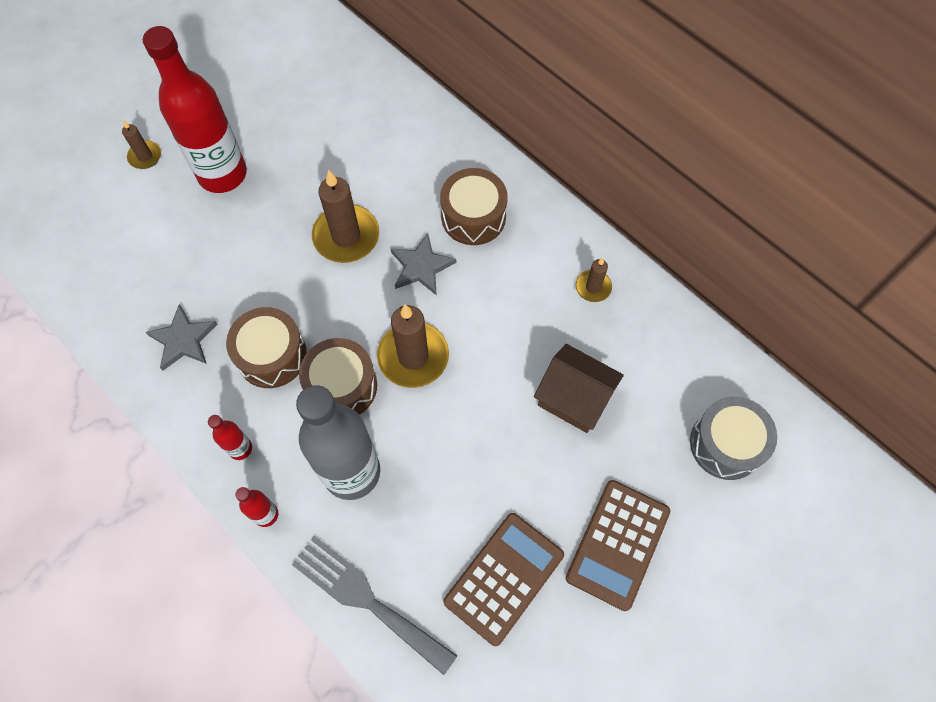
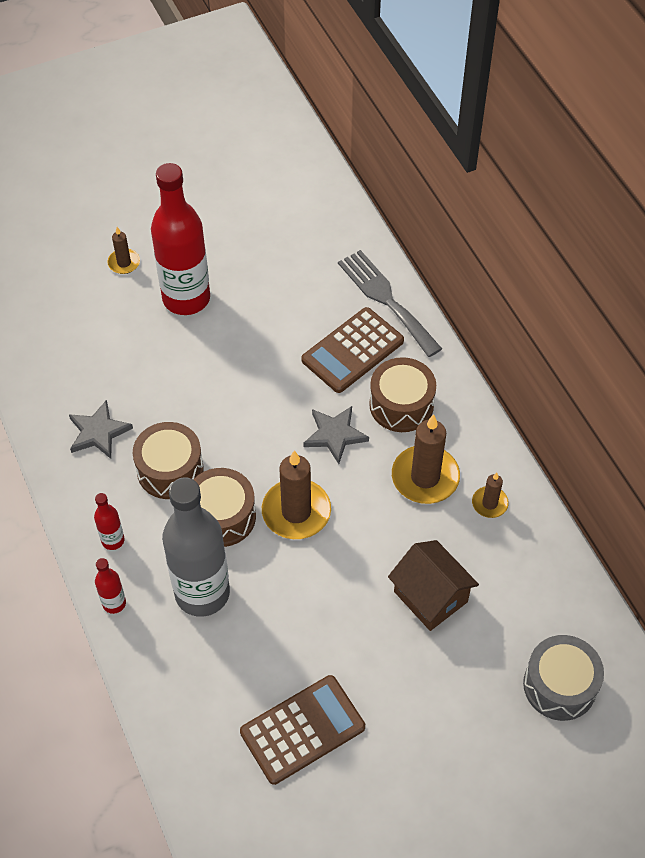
camera: 20 degrees right, 10 degrees down
grey fork [292,536,458,675] -> grey fork moved to [338,250,442,357]
brown candle [312,170,379,263] -> brown candle moved to [392,414,460,504]
brown calculator [566,480,670,611] -> brown calculator moved to [301,307,404,393]

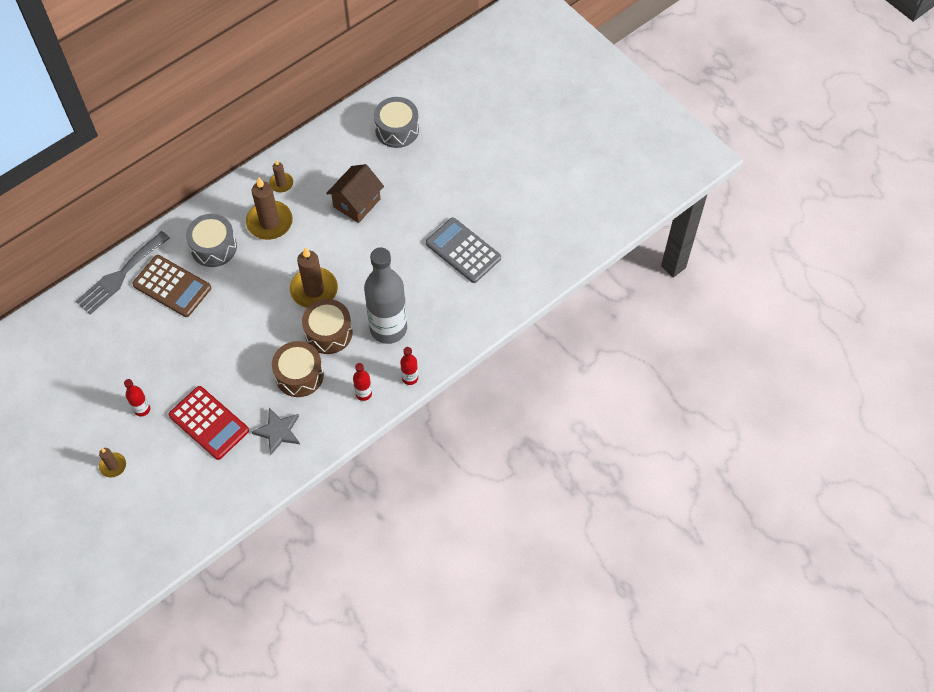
camera: 105 degrees left, 5 degrees up
red bottle [151,163,210,315] -> red bottle [124,379,150,417], size x0.43
brown calculator [240,675,365,785] -> grey calculator [426,218,501,283]
grey star [303,406,369,464] -> none
brown drum [369,357,436,432] -> grey drum [186,214,237,267]
none -> red calculator [169,386,249,460]

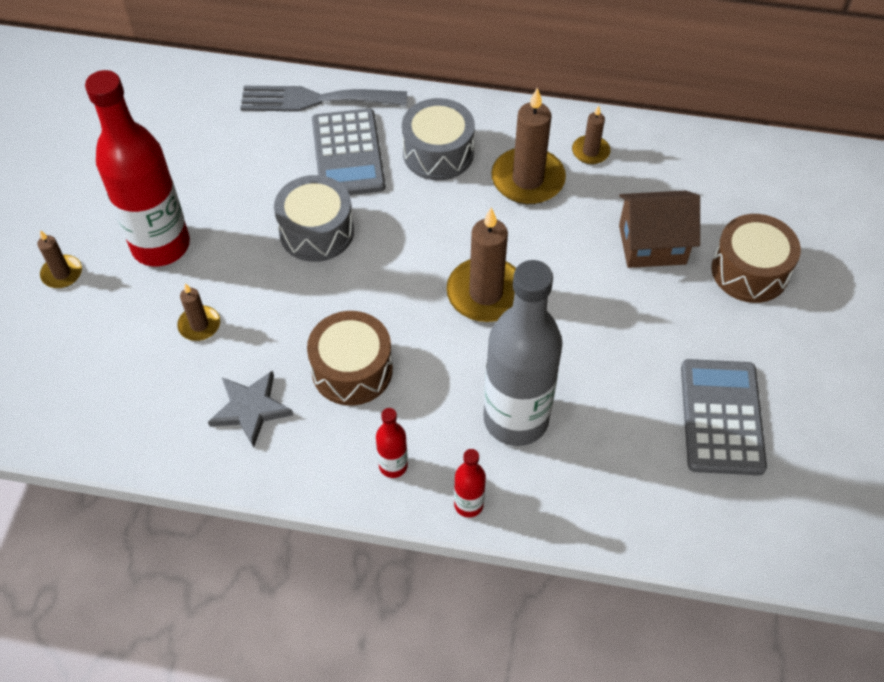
camera: 50 degrees right, 5 degrees down
red bottle [124,379,150,417] -> red bottle [85,70,190,266], size x2.33
brown calculator [132,255,211,317] -> grey calculator [312,109,385,195]
red calculator [169,386,249,460] -> brown candle [177,283,220,341]
brown drum [302,299,353,354] -> brown drum moved to [711,214,801,303]
grey drum [374,97,419,148] -> grey drum moved to [274,175,354,262]

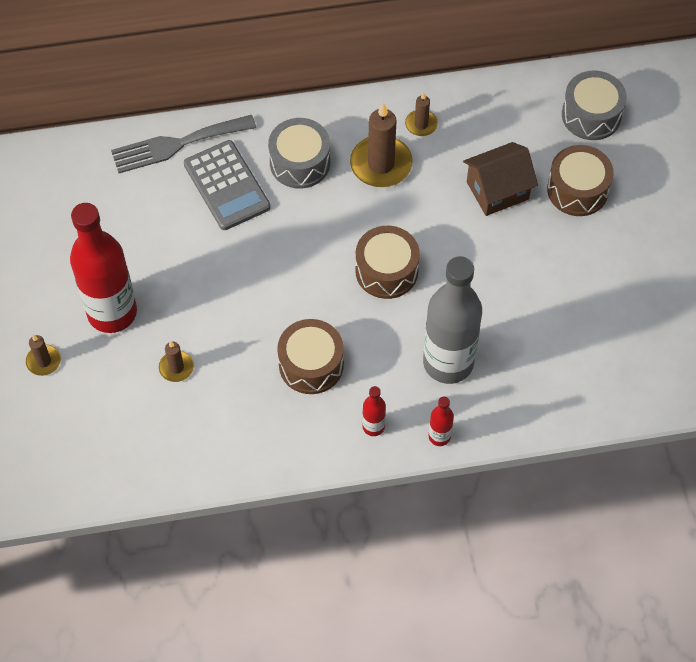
camera: 20 degrees left, 5 degrees up
grey star [208,370,293,448] -> none
grey drum [274,175,354,262] -> grey drum moved to [562,70,627,140]
brown candle [446,207,516,322] -> brown drum [355,226,420,299]
grey calculator [681,359,767,475] -> none

